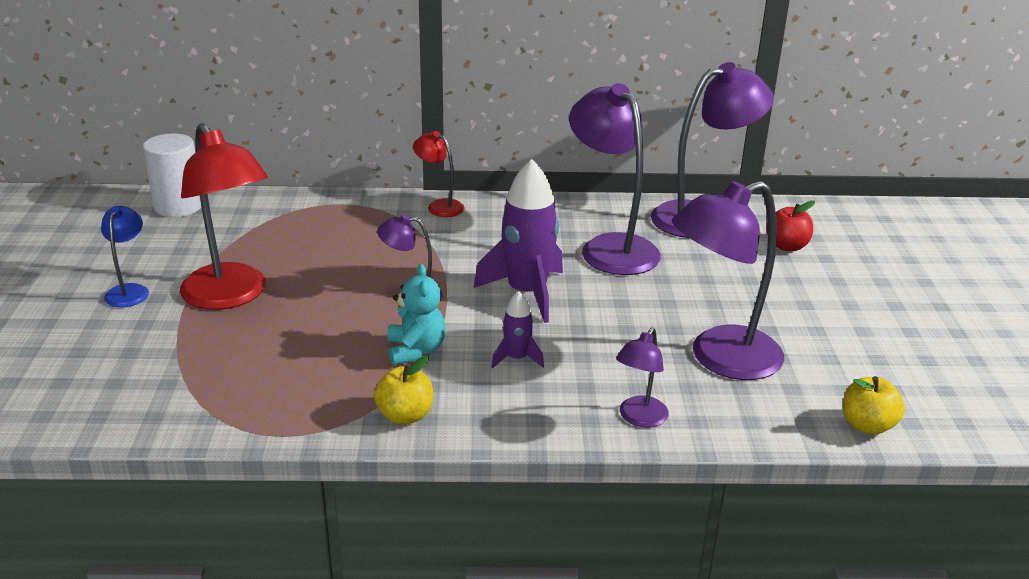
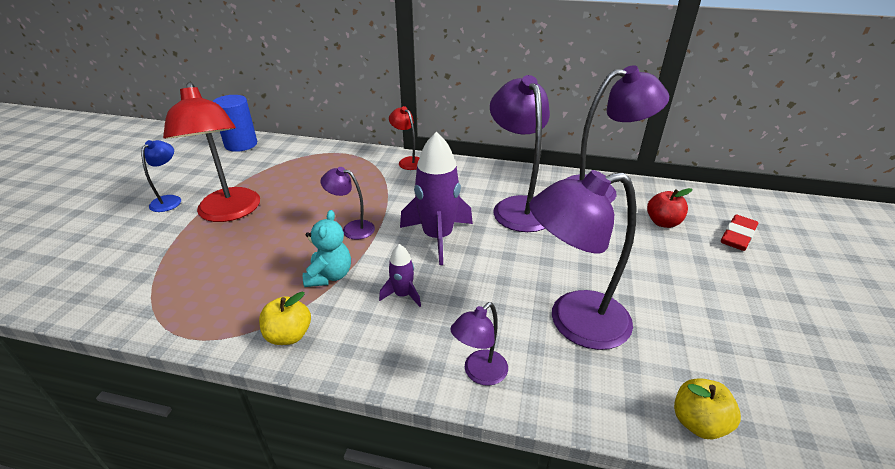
camera: 15 degrees right, 5 degrees up
white cylinder [143,133,201,217] -> blue cylinder [213,95,257,152]
none -> red eraser [721,214,759,251]

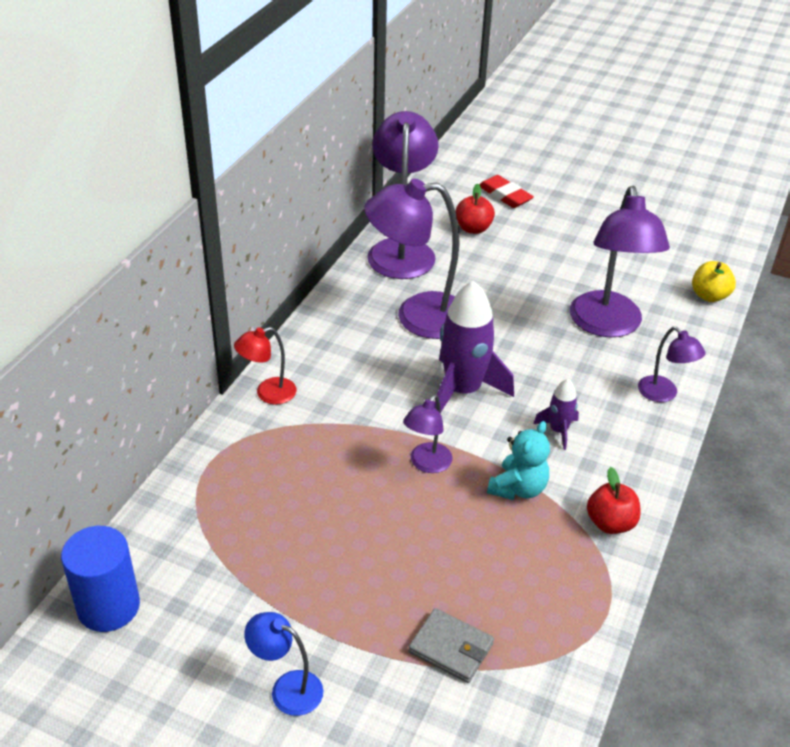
camera: 80 degrees left, 5 degrees up
red lamp [163,82,260,222] -> none
yellow apple [259,292,311,345] -> red apple [587,467,641,534]
turquoise teddy bear [303,210,351,287] -> turquoise teddy bear turned 105 degrees clockwise [487,421,550,500]
none -> grey wallet [408,608,494,683]

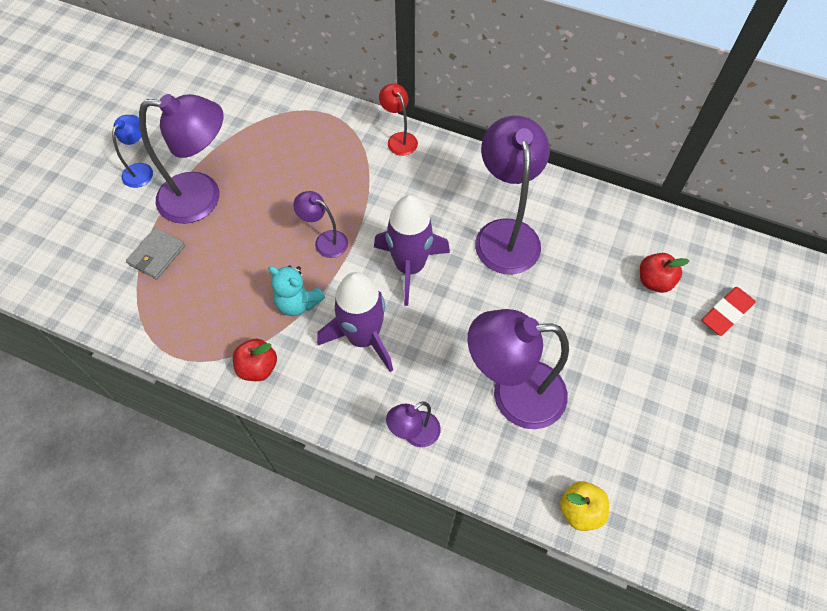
camera: 90 degrees right, 20 degrees up
blue cylinder [61,526,140,632] -> none
purple lamp [367,111,439,279] -> purple lamp moved to [139,94,224,224]
purple rocket [533,379,579,450] -> purple rocket [317,272,393,372], size x2.03

